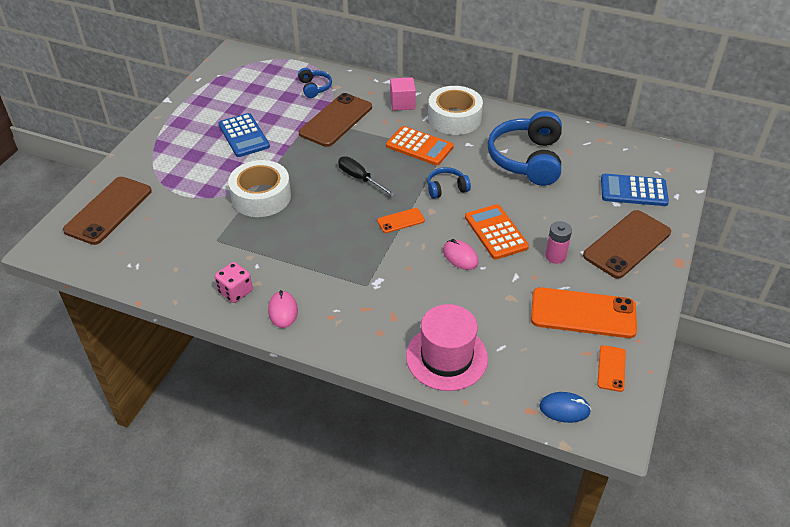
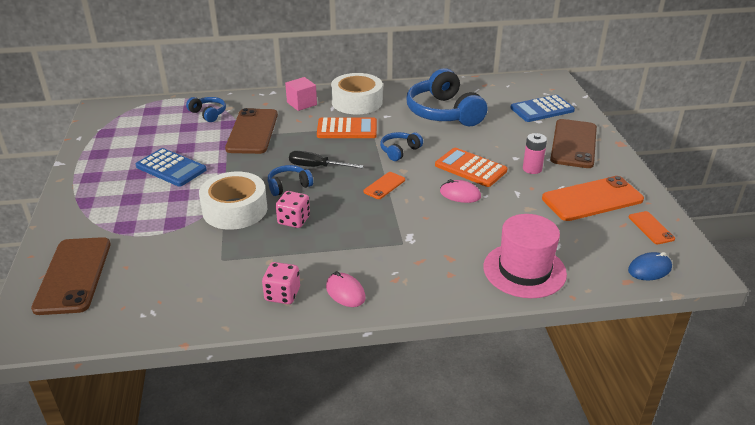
camera: 30 degrees left, 10 degrees down
none -> blue headphones [268,165,313,196]
none -> pink dice [276,191,310,228]

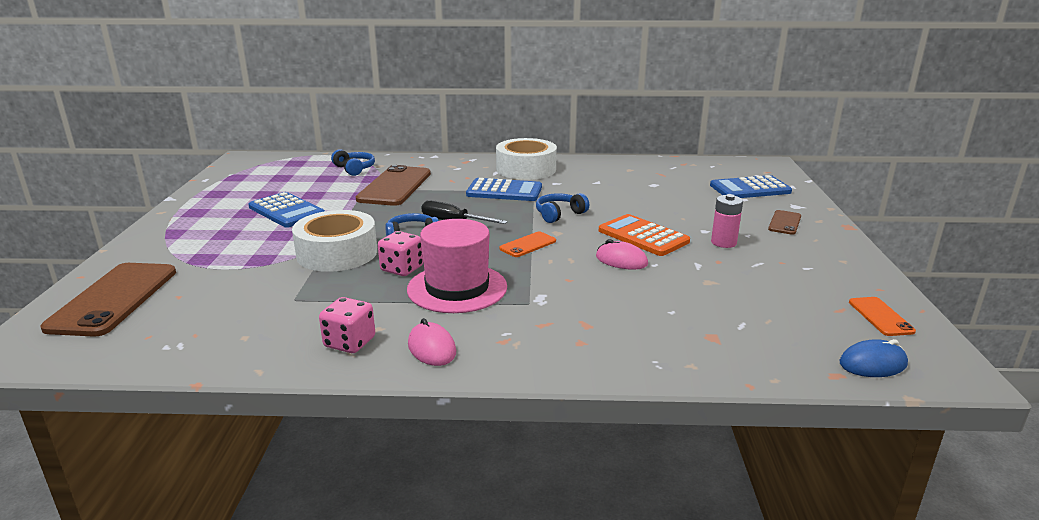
camera: 10 degrees right, 10 degrees down
pink cube [285,77,317,111] -> none
orange calculator [317,117,377,138] -> blue calculator [466,178,542,201]
blue headphones [406,68,487,126] -> none
pink hat [483,214,567,298] -> pink hat moved to [407,219,507,313]
orange phone [542,176,644,221] -> none
brown phone [550,119,597,168] -> brown phone [768,210,801,235], size x0.49

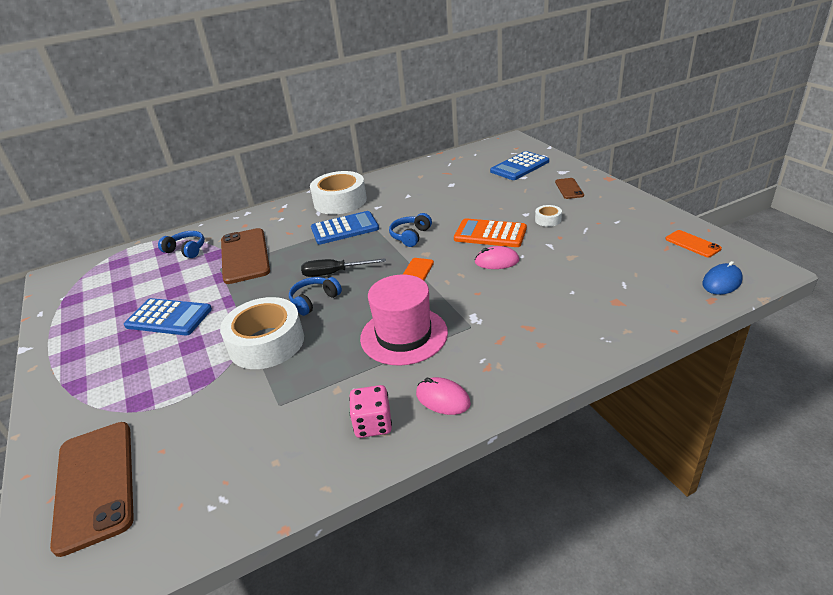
camera: 25 degrees left, 10 degrees up
pink dice [378,231,423,276] -> none
pink battery [711,194,743,248] -> white tape [535,205,562,227]

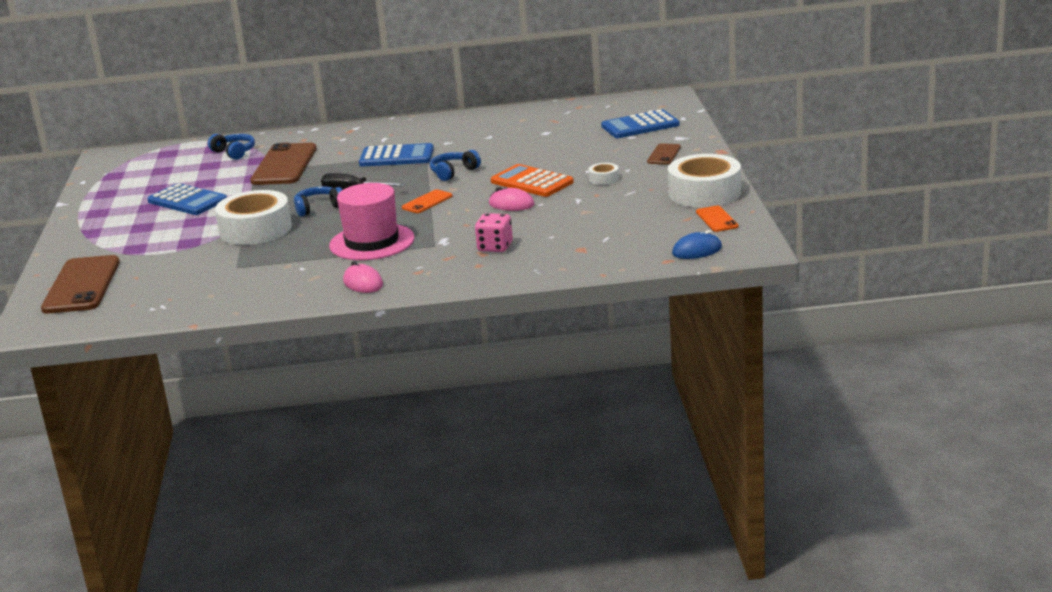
camera: 20 degrees right, 10 degrees down
white tape [310,171,367,214] -> white tape moved to [668,154,741,208]
pink dice [349,385,392,438] -> pink dice moved to [475,213,513,252]

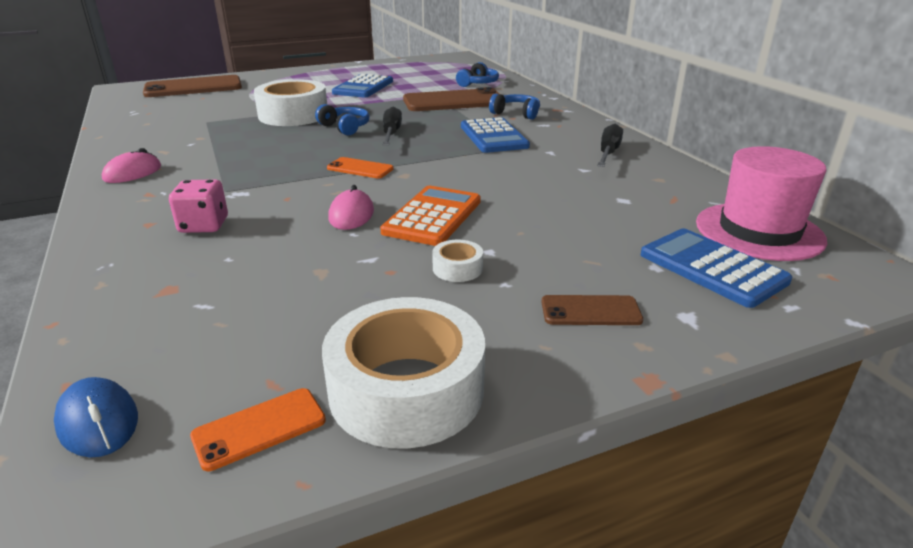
camera: 70 degrees right, 5 degrees up
pink hat [329,183,415,260] -> pink hat moved to [696,146,827,261]
blue headphones [430,150,481,181] -> blue headphones moved to [489,94,540,120]
none -> black screwdriver [597,124,623,167]

